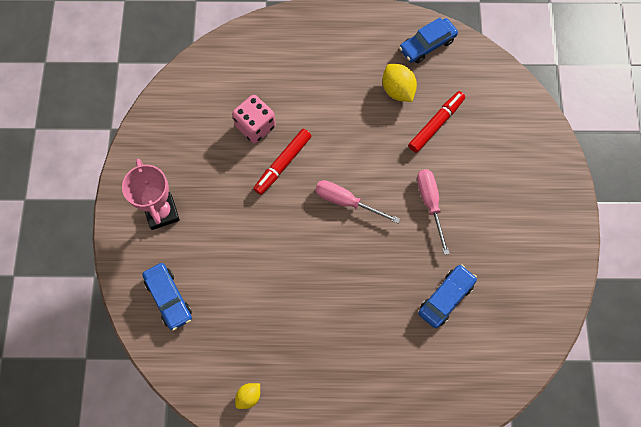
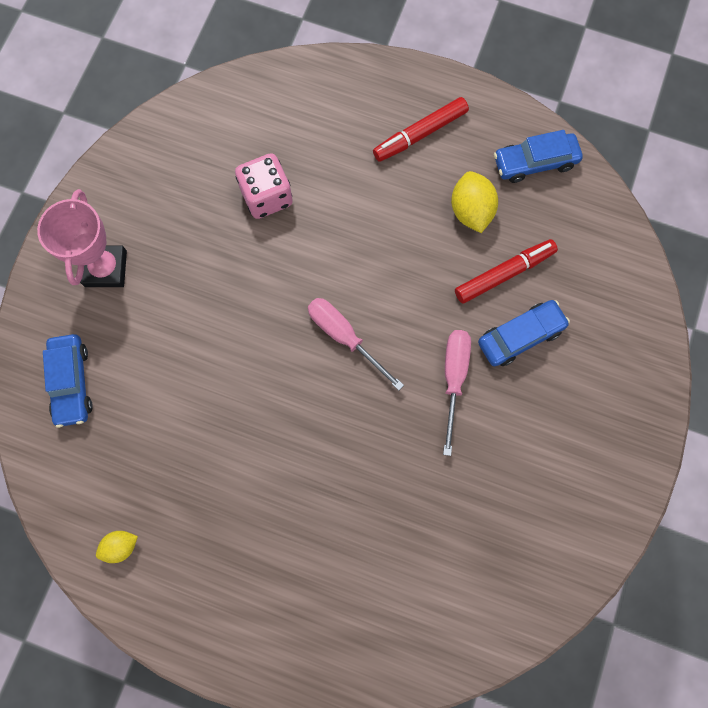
camera: 20 degrees right, 5 degrees up
red marker [253,129,311,195] -> red marker moved to [373,97,469,162]
blue car [418,264,477,328] -> blue car moved to [478,300,570,366]

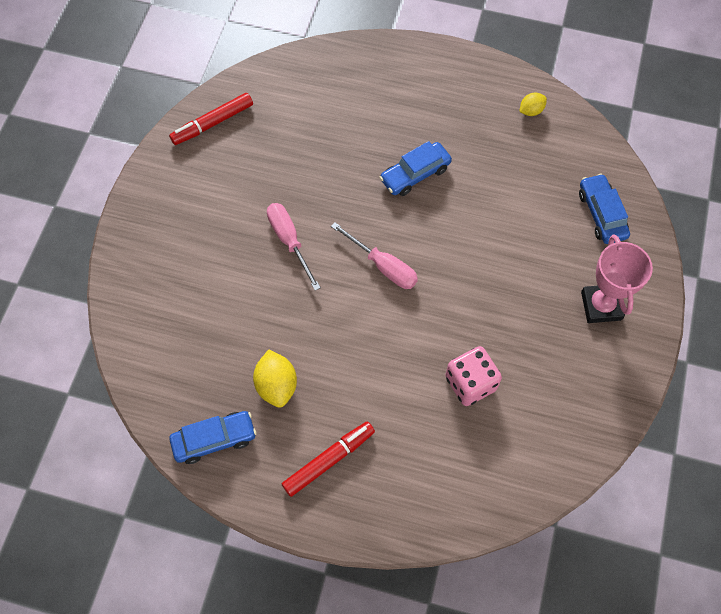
camera: 175 degrees right, 10 degrees down
pink screwdriver [443,330,471,456] -> pink screwdriver turned 150 degrees clockwise [267,203,321,290]
red marker [455,239,558,304] -> red marker moved to [169,93,253,145]
blue car [478,300,570,366] -> blue car moved to [379,141,452,196]

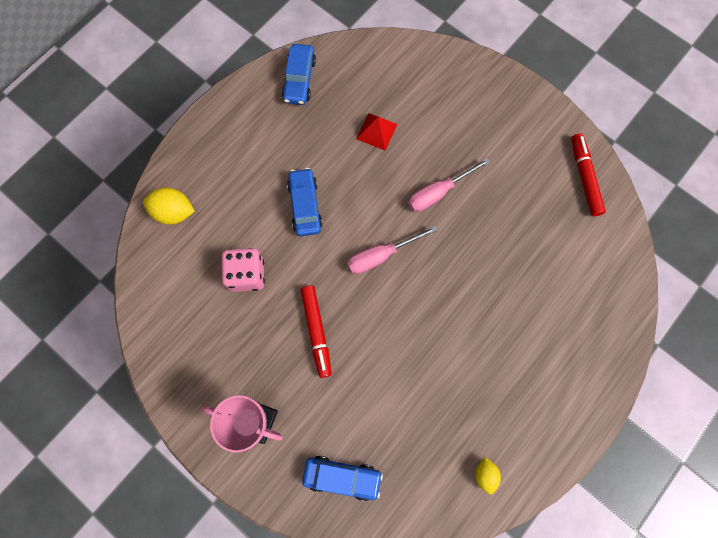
camera: 115 degrees right, 10 degrees up
yellow lemon [253,350,297,408] -> yellow lemon moved to [143,187,195,225]
pink screwdriver [267,203,321,290] -> pink screwdriver turned 150 degrees clockwise [408,158,490,212]
red marker [282,422,375,497] -> red marker moved to [300,285,332,378]
blue car [379,141,452,196] -> blue car moved to [287,168,323,236]
none -> red pyramid [356,113,398,151]

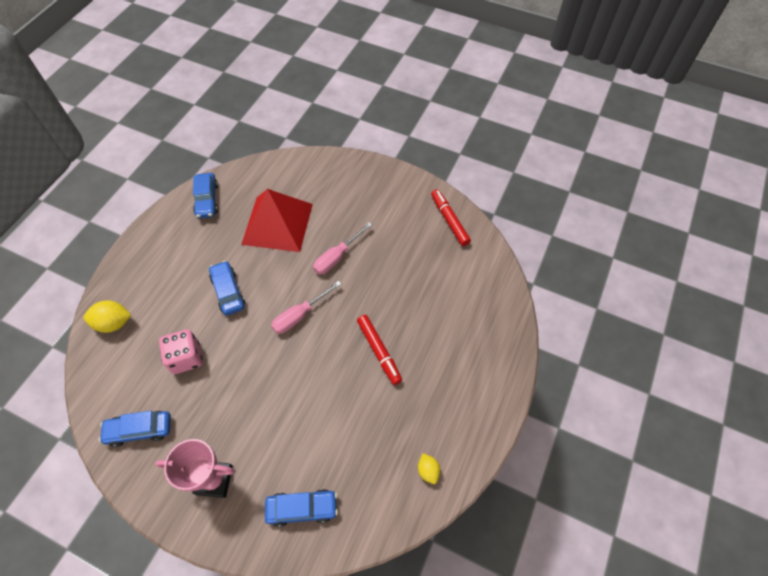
camera: 15 degrees left, 15 degrees down
red marker [300,285,332,378] -> red marker moved to [357,315,402,385]
red pyramid [356,113,398,151] -> red pyramid [241,189,313,252], size x2.25
none -> blue car [99,411,171,447]

